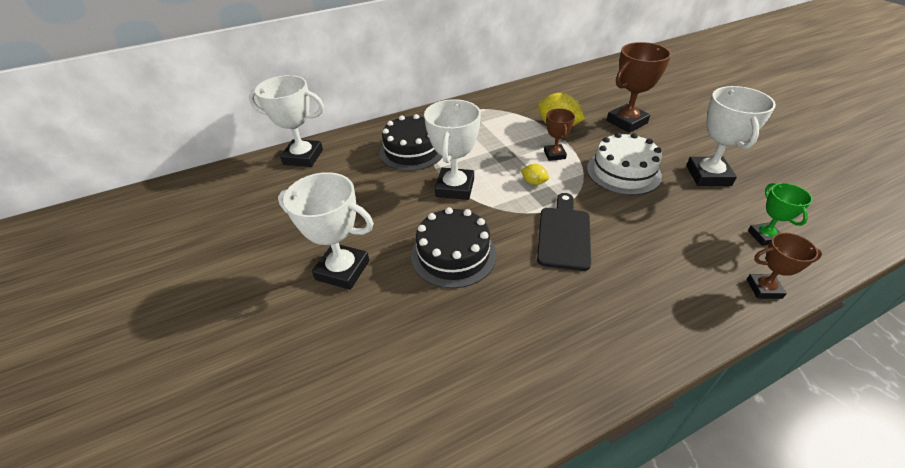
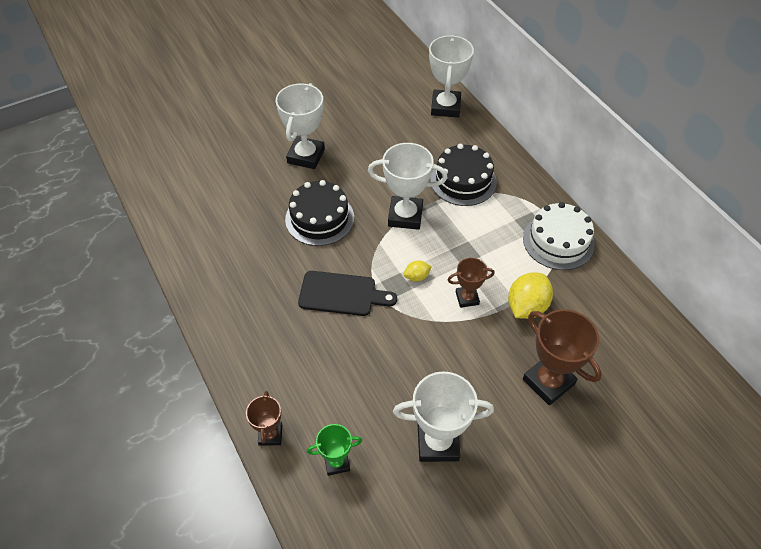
camera: 85 degrees right, 10 degrees up
yellow lemon [521,164,549,185] -> yellow lemon turned 45 degrees clockwise [404,260,432,282]
white cake [587,133,662,195] -> white cake moved to [523,202,595,270]

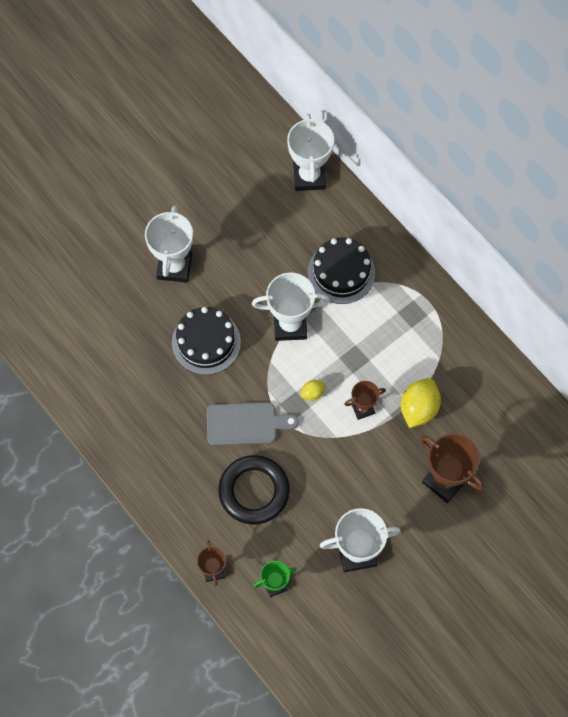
camera: 10 degrees left, 15 degrees up
black cutting board [298,271,397,316] -> grey cutting board [207,402,299,445]
white cake [523,202,595,270] -> none
none -> black ring [218,455,290,524]

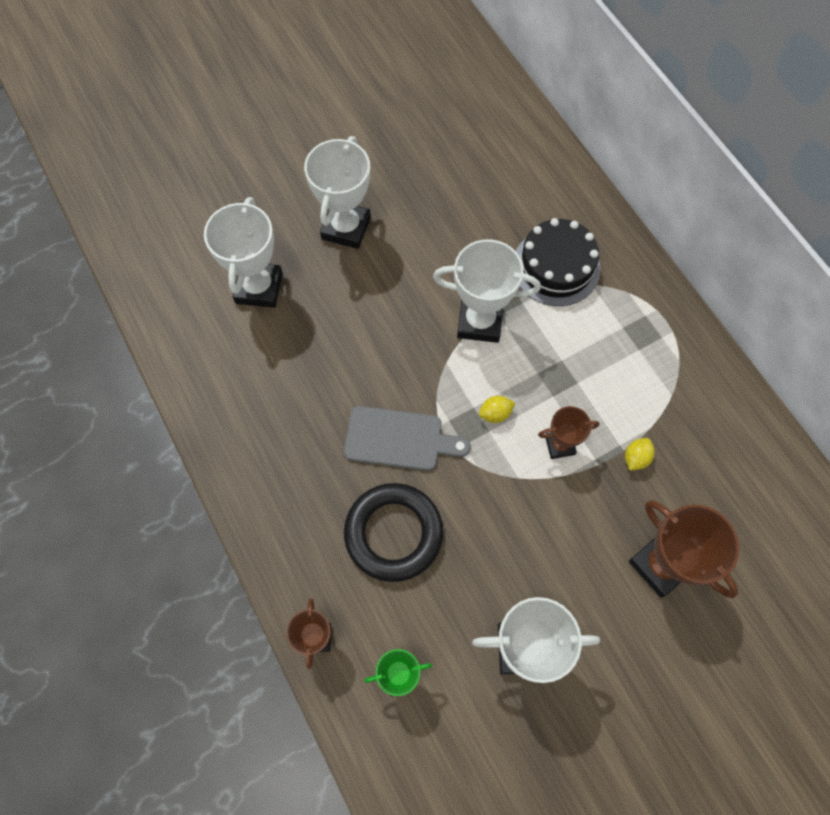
camera: 10 degrees right, 0 degrees up
black cake [172,307,241,375] -> none
white trophy [287,114,334,191] -> white trophy moved to [204,197,282,308]
yellow lemon [401,378,441,428] -> yellow lemon [625,438,655,471], size x0.51

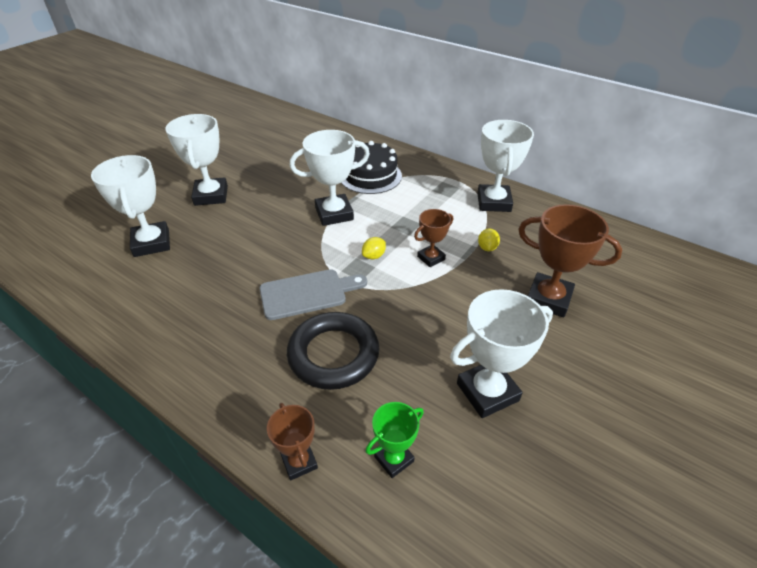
camera: 25 degrees left, 25 degrees down
none -> white trophy [477,120,534,212]

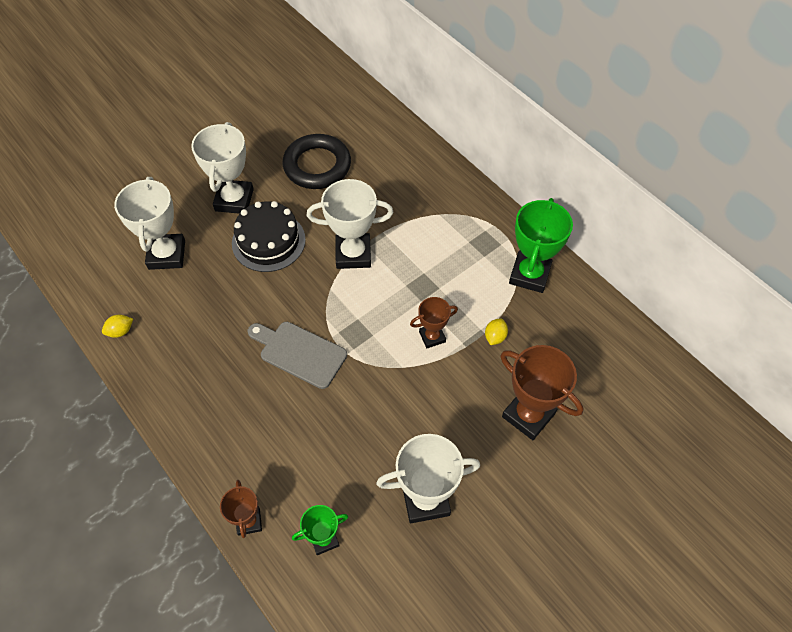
camera: 15 degrees right, 15 degrees up
grey cutting board [259,269,367,320] -> grey cutting board turned 150 degrees counterclockwise [248,322,347,389]
black ring [287,312,379,390] -> black ring moved to [282,134,351,189]
black cake [341,141,402,194] -> black cake moved to [232,201,306,272]
yellow lemon [362,237,386,260] -> yellow lemon moved to [102,315,133,338]
white trophy [477,120,534,212] -> green trophy [509,198,573,293]

